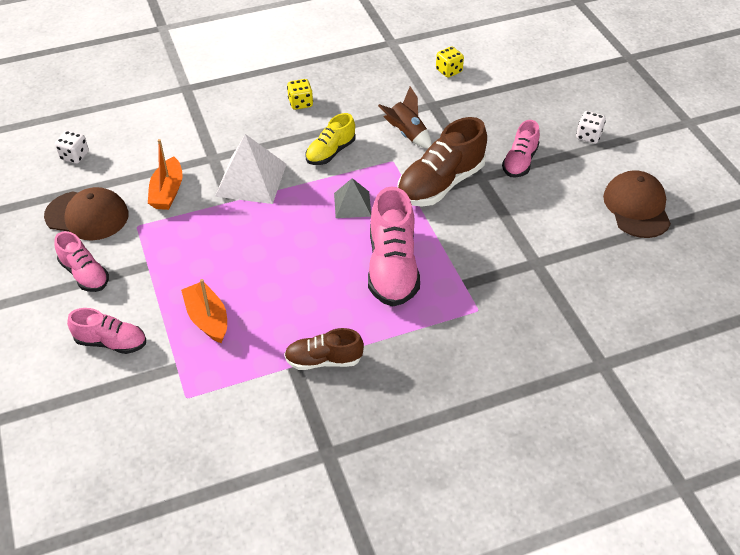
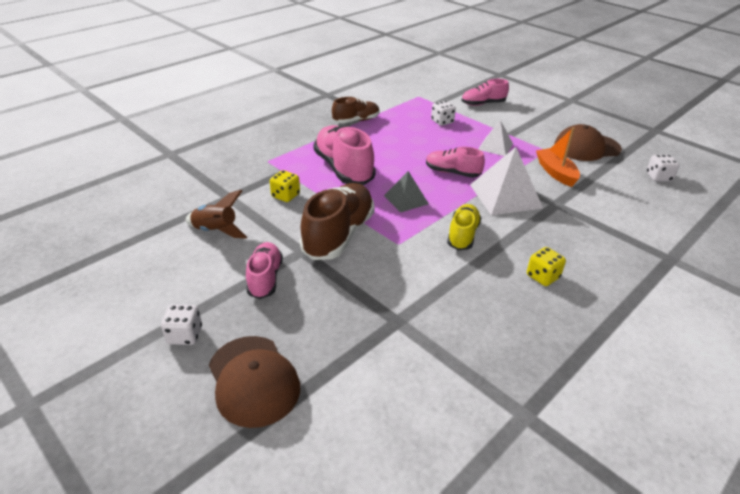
camera: 155 degrees right, 10 degrees down
pink shoe [55,231,109,292] -> pink shoe moved to [426,147,485,178]
orange boat [181,279,227,343] -> white dice [431,101,456,126]
brown rocket [378,86,431,149] -> brown rocket moved to [186,190,247,239]
yellow dice [436,46,464,78] -> yellow dice moved to [270,170,300,202]
brown cap [603,170,671,238] -> brown cap moved to [209,336,300,428]
none -> white pyramid [479,120,513,156]

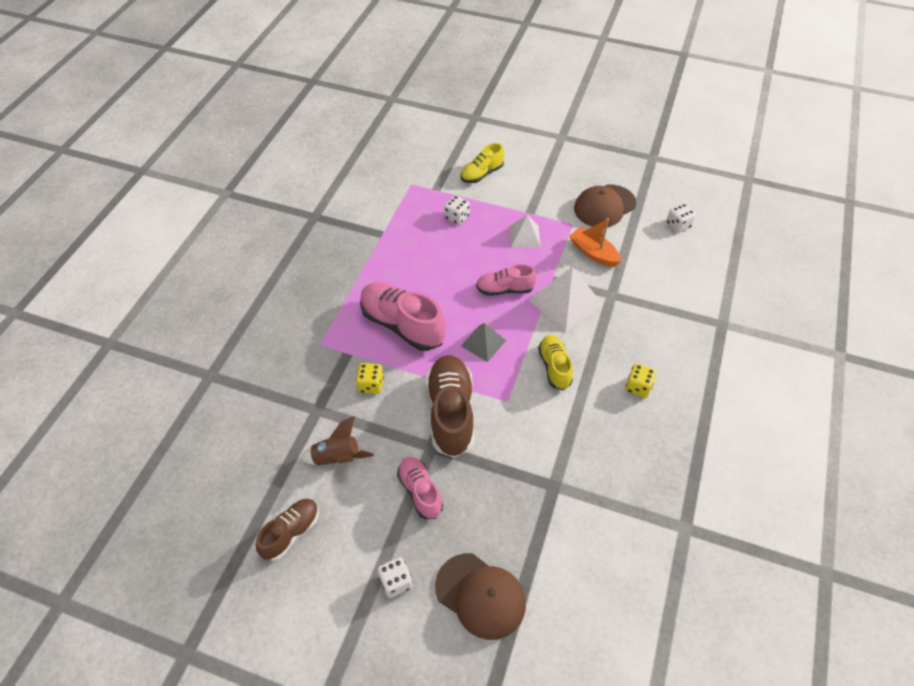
camera: 25 degrees left, 15 degrees up
brown shoe [332,97,380,123] -> brown shoe moved to [256,499,319,561]
pink shoe [461,79,509,106] -> yellow shoe [460,143,504,183]

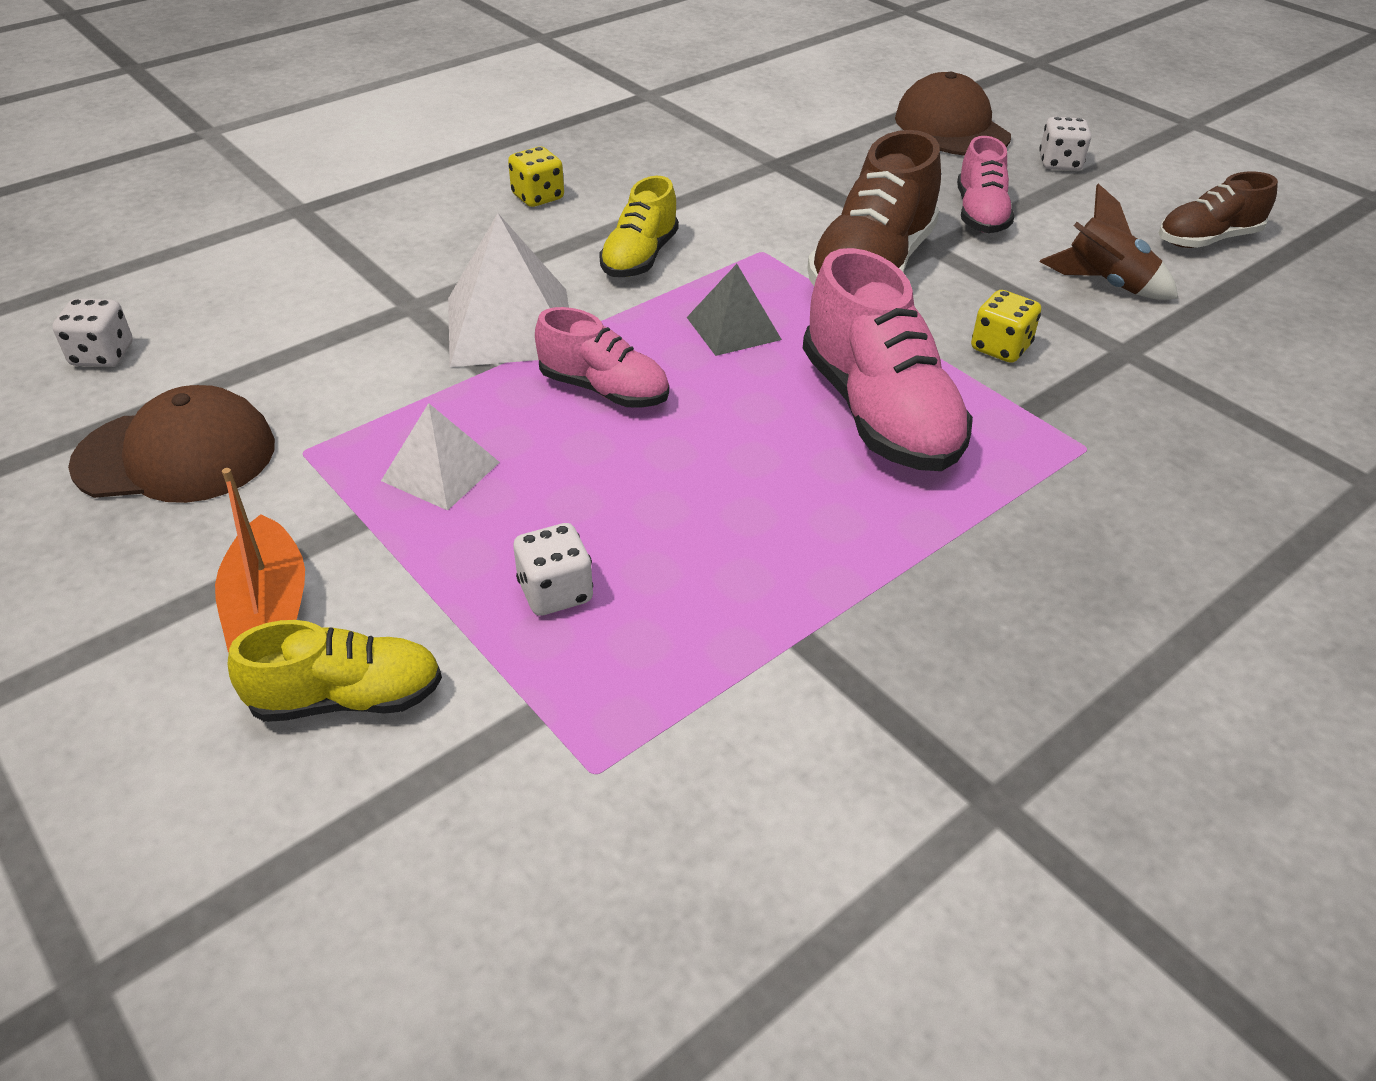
camera: 150 degrees left, 10 degrees down
orange boat [569,218,621,267] -> orange boat moved to [215,468,305,653]

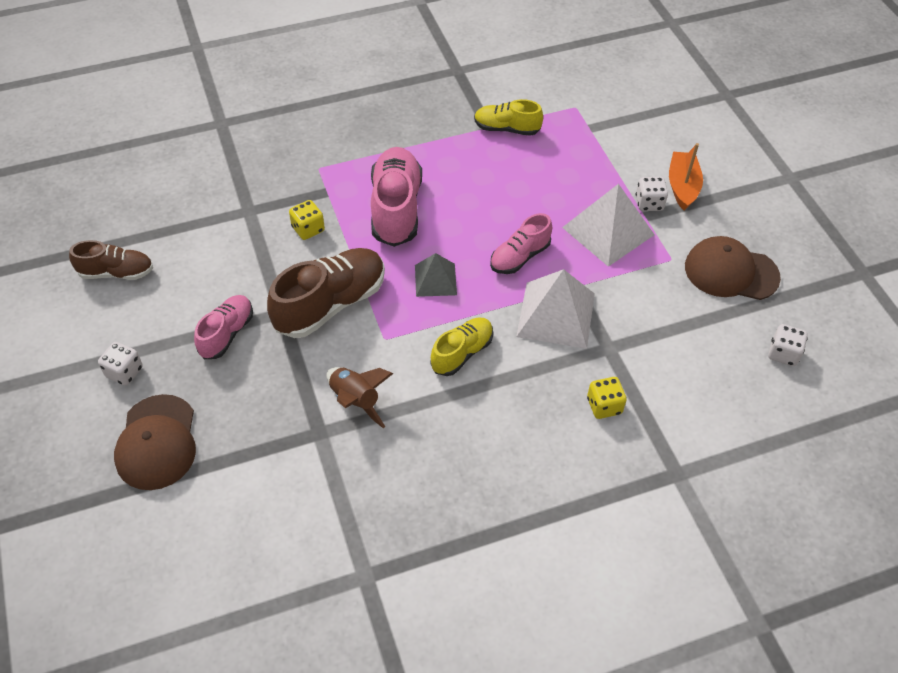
camera: 160 degrees left, 10 degrees up
yellow shoe [228,620,442,722] -> yellow shoe moved to [474,99,543,136]
white pyramid [381,403,500,511] -> white pyramid [562,184,655,267], size x1.68
yellow dice [508,147,564,207] -> yellow dice moved to [587,377,627,419]
white dice [514,523,593,616] -> white dice moved to [636,177,668,211]
pink shoe [535,307,669,408] -> pink shoe turned 90 degrees counterclockwise [490,213,552,274]
brown rocket [1039,184,1178,300] -> brown rocket moved to [326,367,393,428]

